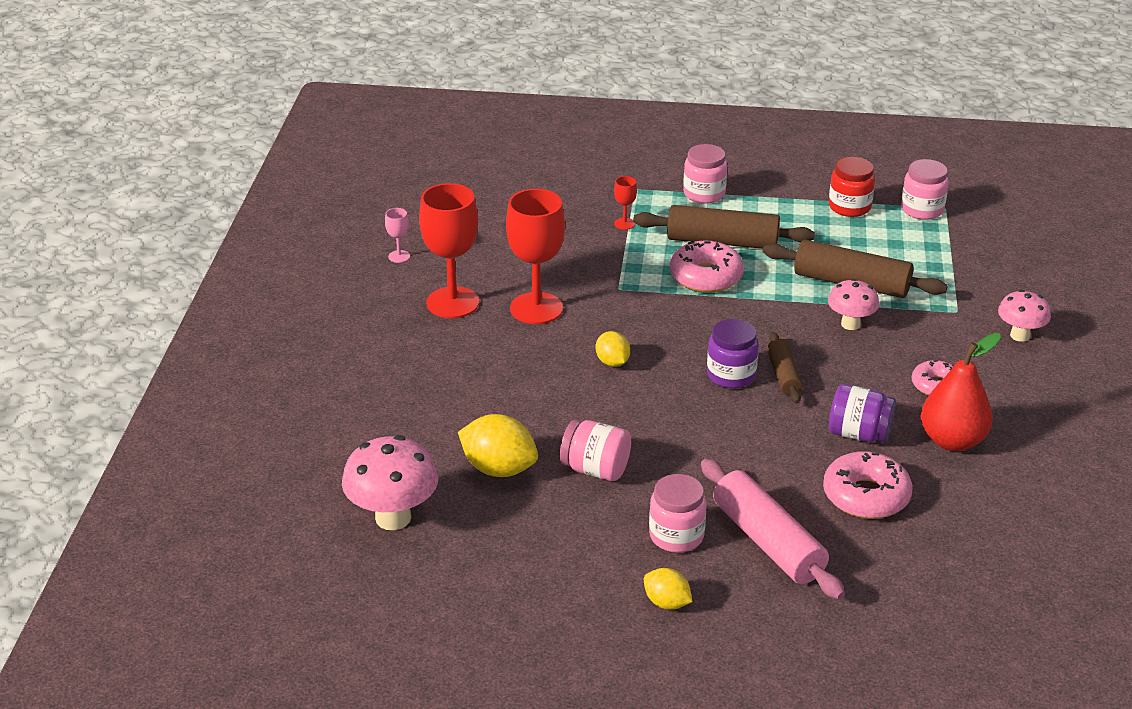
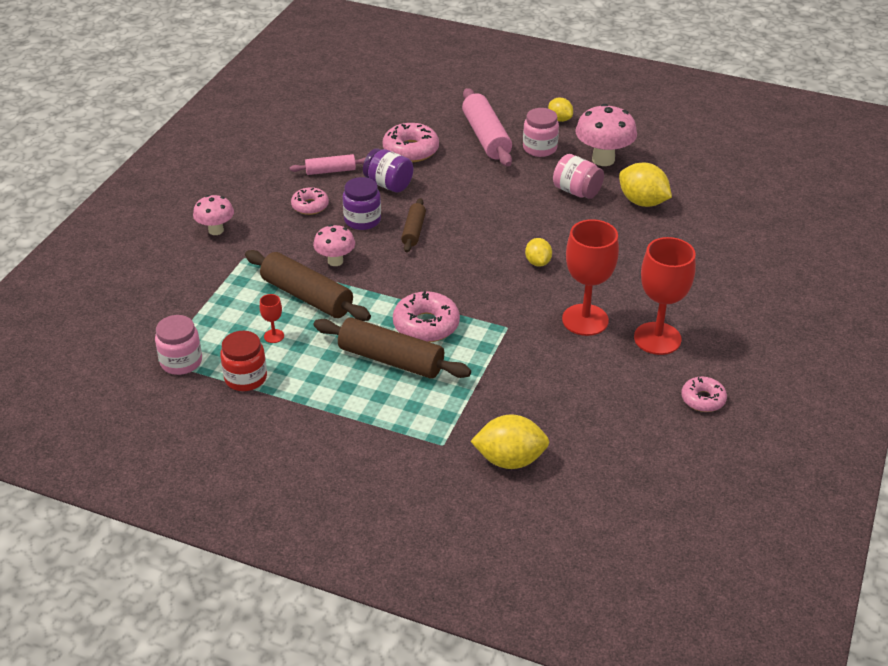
camera: 165 degrees left, 5 degrees up
pink mushroom [342,435,438,530] -> pink mushroom moved to [575,104,637,166]
pink goblet [385,208,410,263] -> pink donut [681,377,727,412]
red goblet [614,176,637,230] -> red goblet moved to [260,294,284,343]
pink jar [683,144,727,204] -> none
purple jar [707,319,759,388] -> purple jar moved to [343,177,381,230]
red pear [920,333,1001,451] -> pink rolling pin [290,154,366,175]
none -> yellow lemon [470,414,549,469]

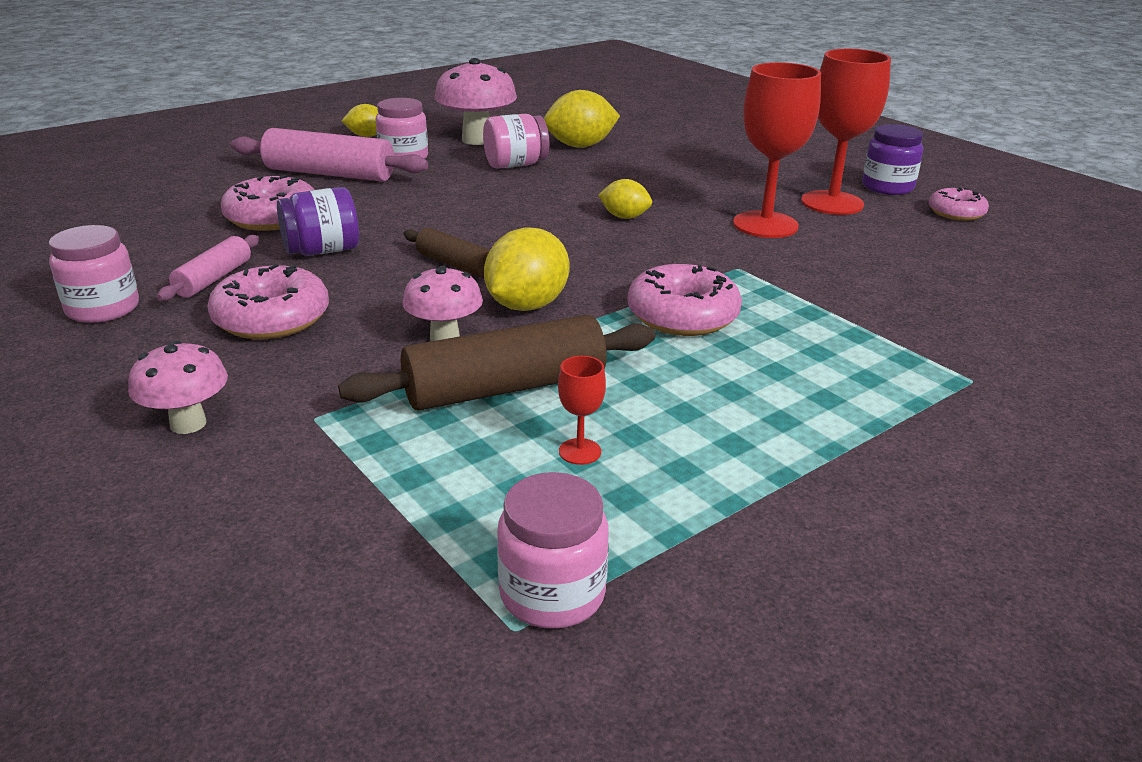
camera: 60 degrees left, 10 degrees down
red jar [220,331,267,391] -> none
pink donut [291,187,329,215] -> pink donut [207,264,329,339], size x1.59
brown rolling pin [313,318,471,379] -> none
purple jar [343,177,381,230] -> purple jar moved to [862,124,923,195]
yellow lemon [470,414,549,469] -> yellow lemon moved to [484,227,570,311]
none -> pink jar [49,225,139,323]

